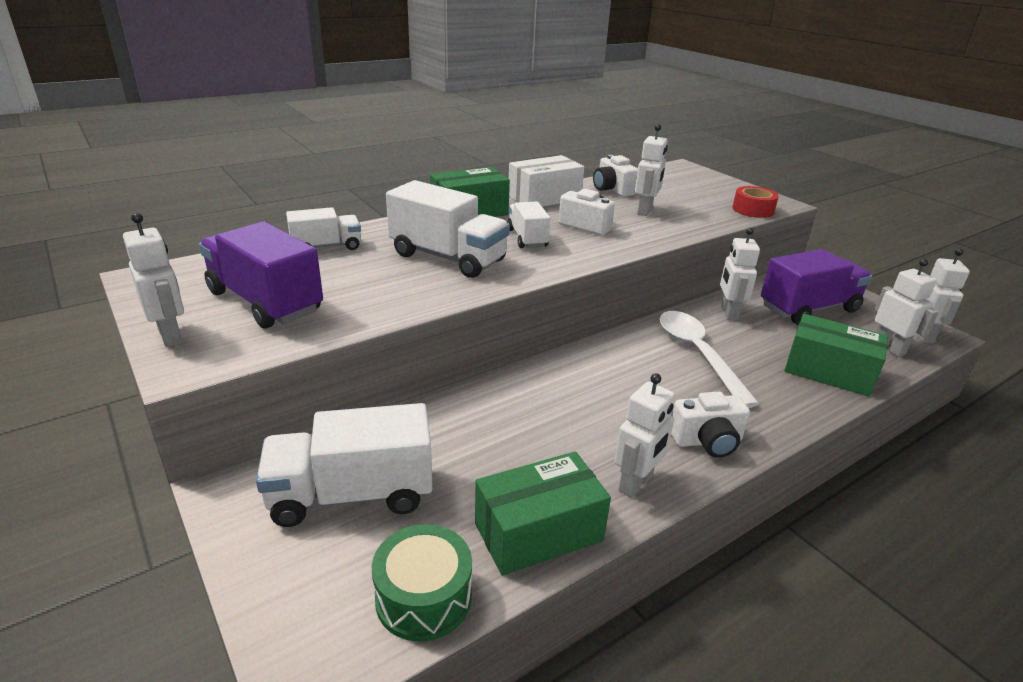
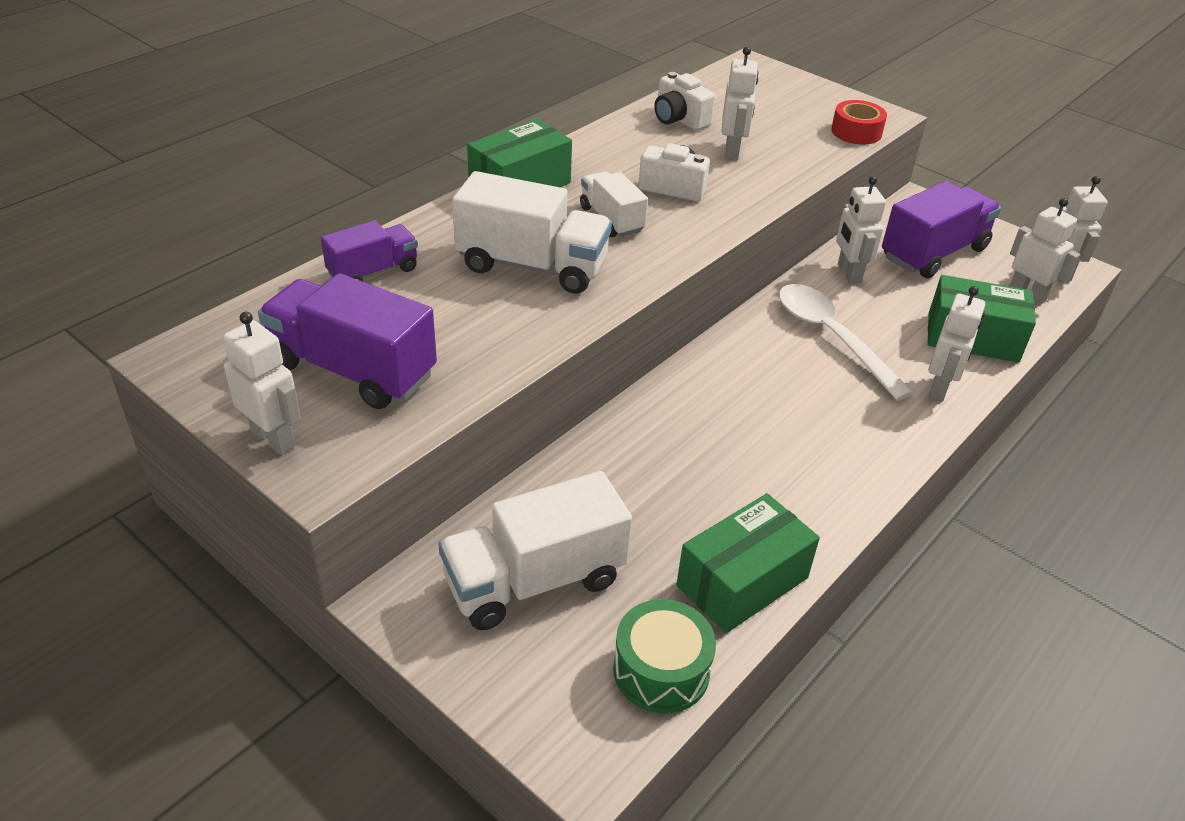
camera: 15 degrees left, 10 degrees up
white truck [286,207,361,250] -> purple truck [321,220,418,281]
white box [509,155,584,207] -> none
white robot [614,373,675,498] -> white robot moved to [928,286,985,401]
white camera [671,392,750,458] -> none

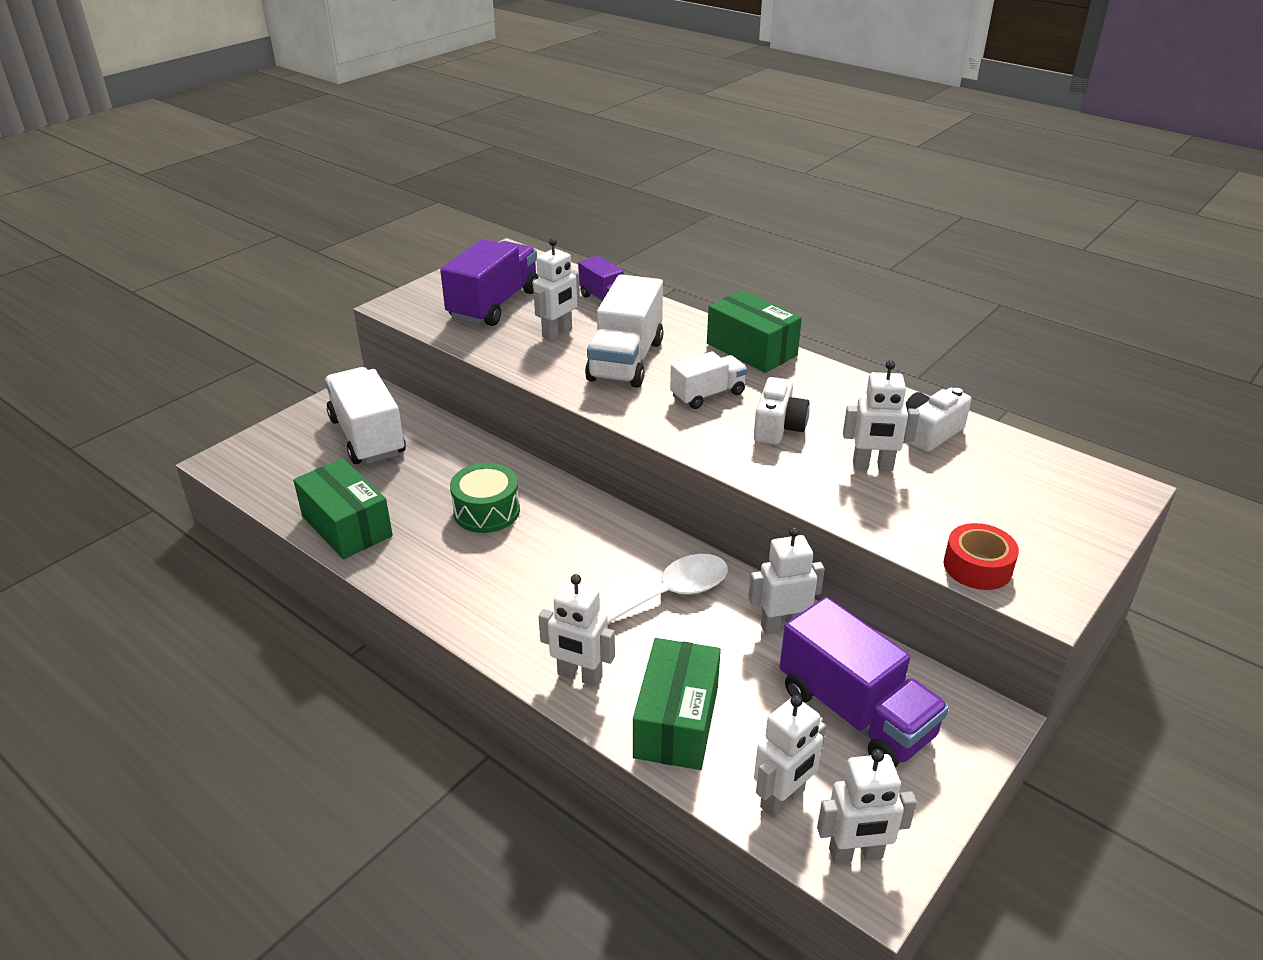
camera: 90 degrees right, 5 degrees down
white robot [223,312,301,455] -> white robot moved to [533,238,580,340]
green drum [613,599,716,714] -> green drum moved to [450,463,520,533]

